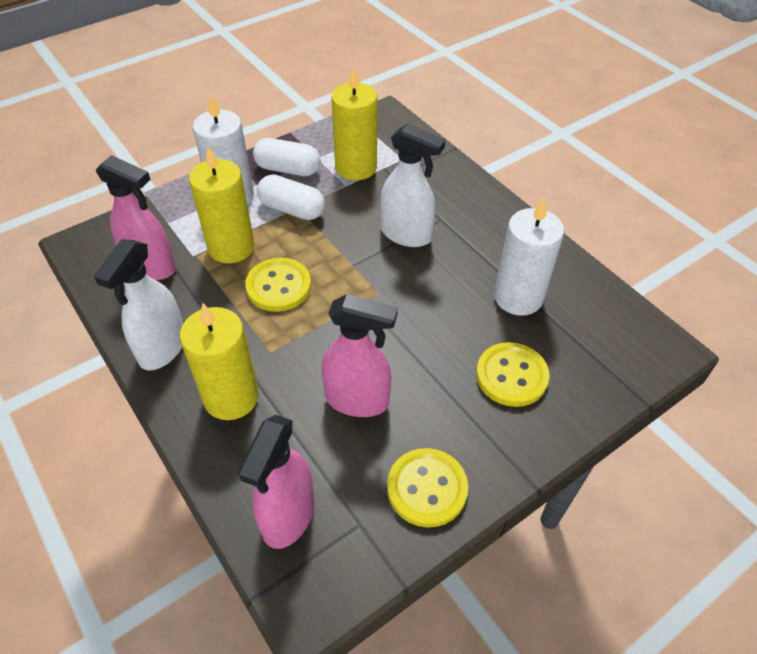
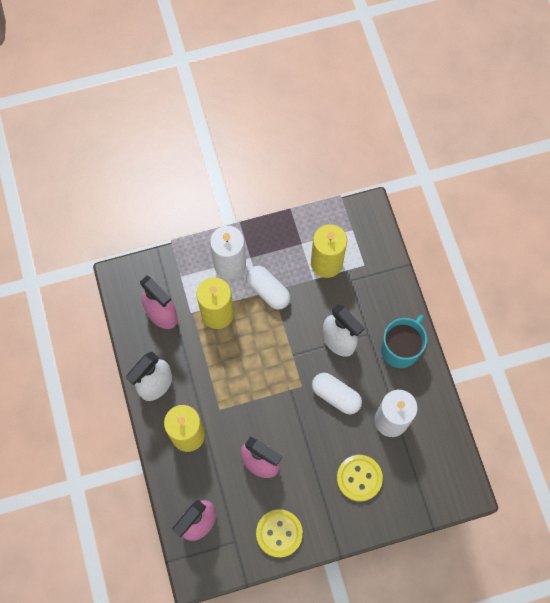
camera: 20 degrees right, 20 degrees up
yellow button [245,258,311,312] -> none
white capsule [253,138,321,176] -> white capsule moved to [312,373,362,414]
none -> turquoise mug [381,315,427,368]

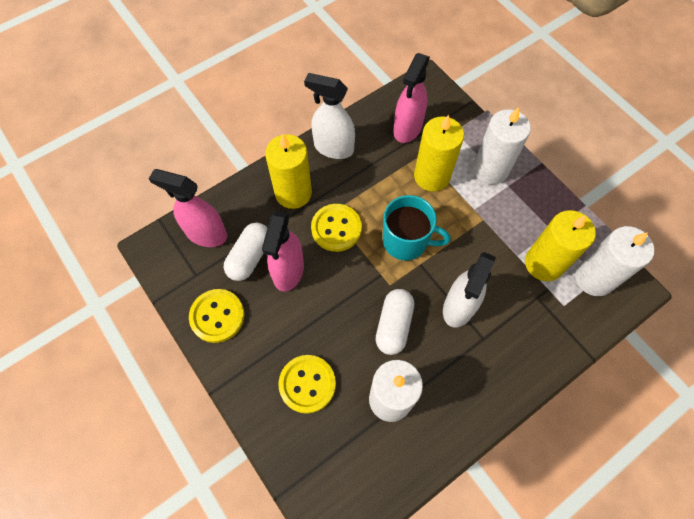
camera: 70 degrees right, 5 degrees down
white capsule [246,266,290,309] -> white capsule moved to [224,223,267,281]
turquoise mug [381,315,427,368] -> turquoise mug moved to [383,195,451,260]
none -> yellow button [311,204,362,252]
none -> white candle [575,226,654,296]

